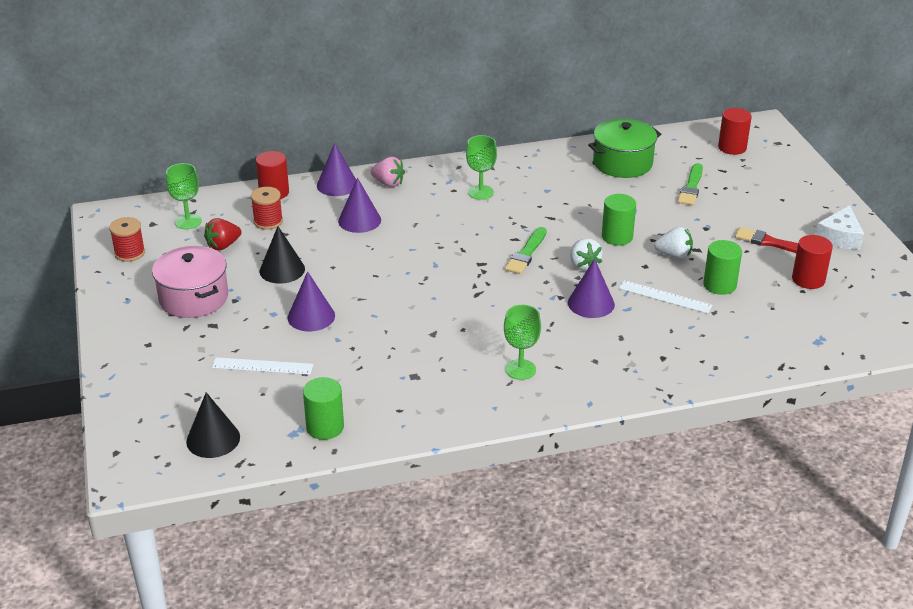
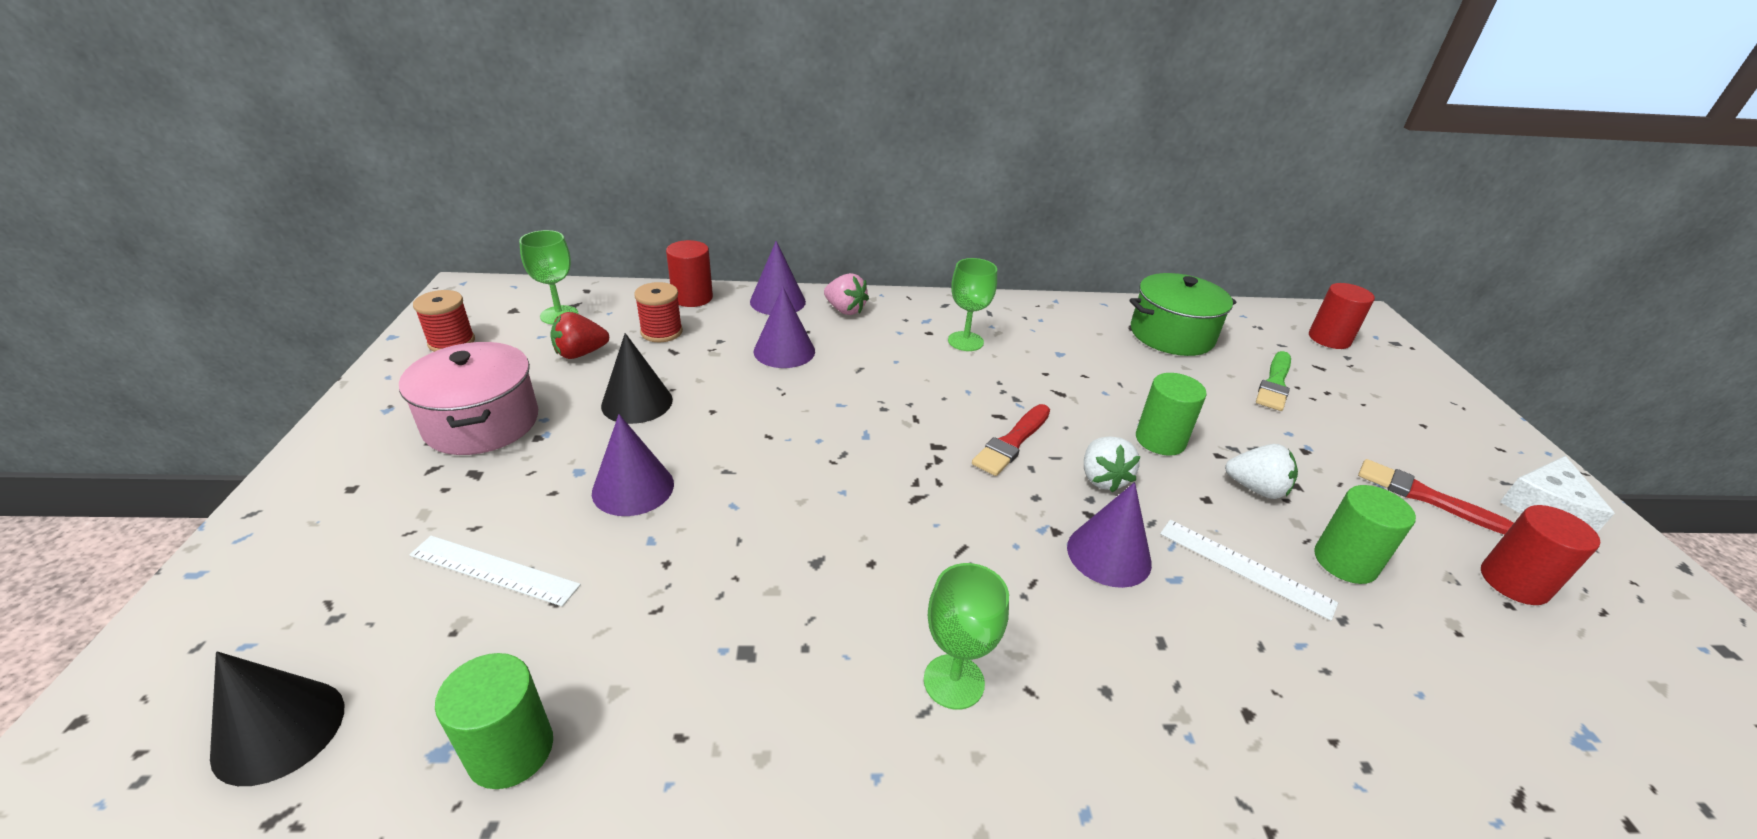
camera: 10 degrees right, 0 degrees up
green brush [505,227,546,274] -> red brush [972,404,1050,476]

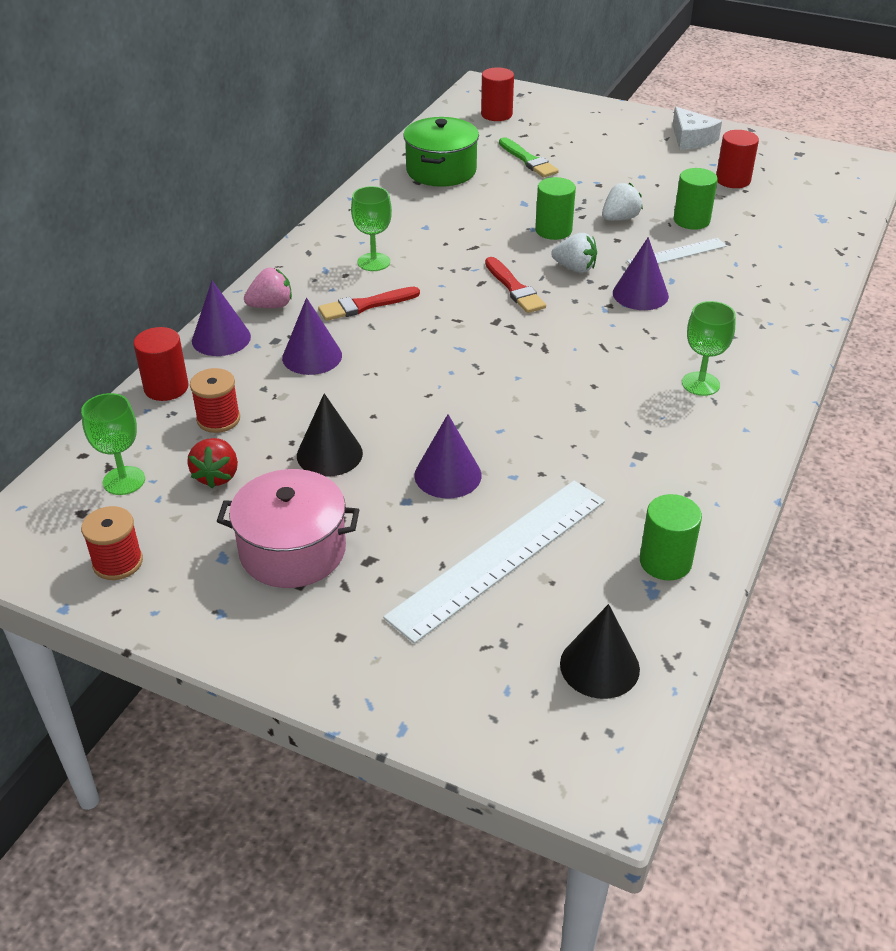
camera: 60 degrees left, 5 degrees up
white ruler [409,536,581,607] -> white ruler [383,481,605,644], size x1.89
red brush [1358,459,1514,535] -> red brush moved to [318,287,420,321]

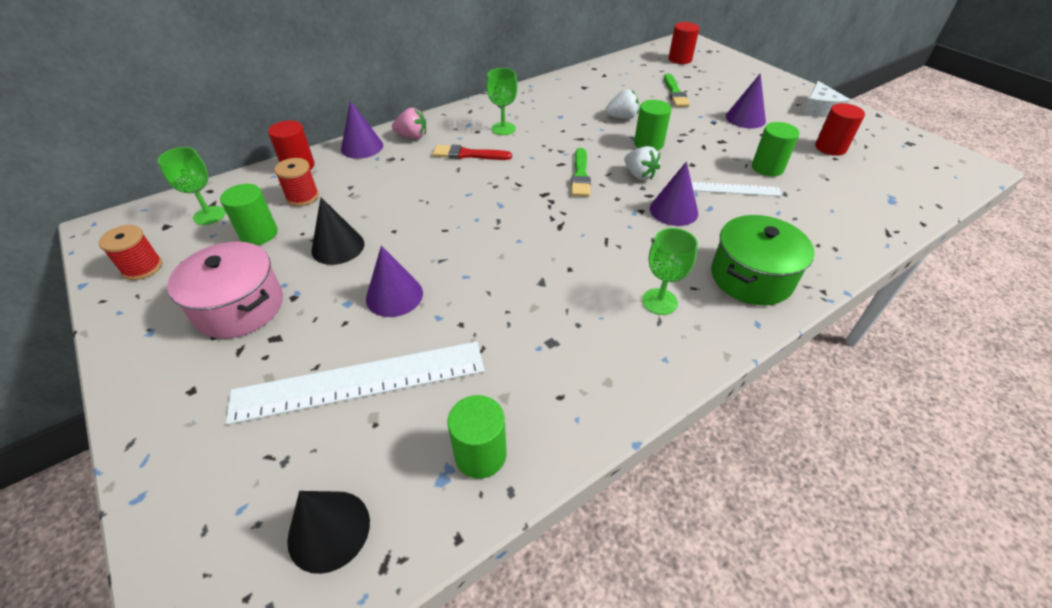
camera: 30 degrees right, 5 degrees up
red strawberry [187,438,238,488] -> green cylinder [220,184,278,245]
purple cone [282,298,342,375] -> purple cone moved to [726,73,766,128]
green pot [403,117,479,187] -> green pot moved to [711,215,815,305]
red brush [485,257,546,313] -> green brush [571,148,591,197]
white strawberry [602,183,643,221] -> white strawberry moved to [605,89,639,119]

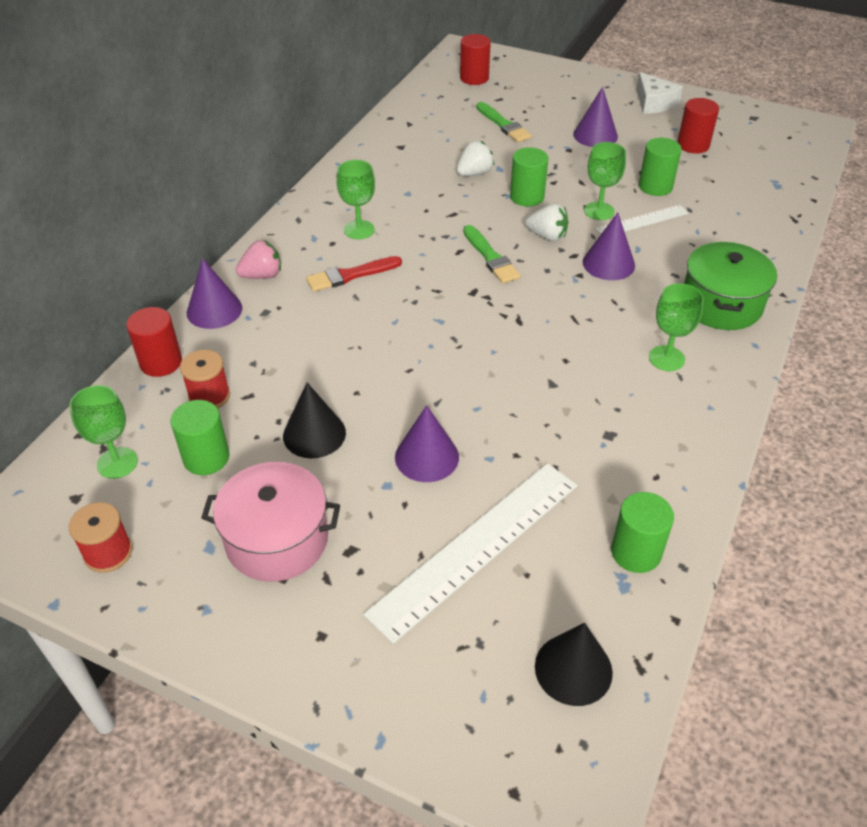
camera: 30 degrees left, 0 degrees up
none -> green goblet [584,142,626,220]

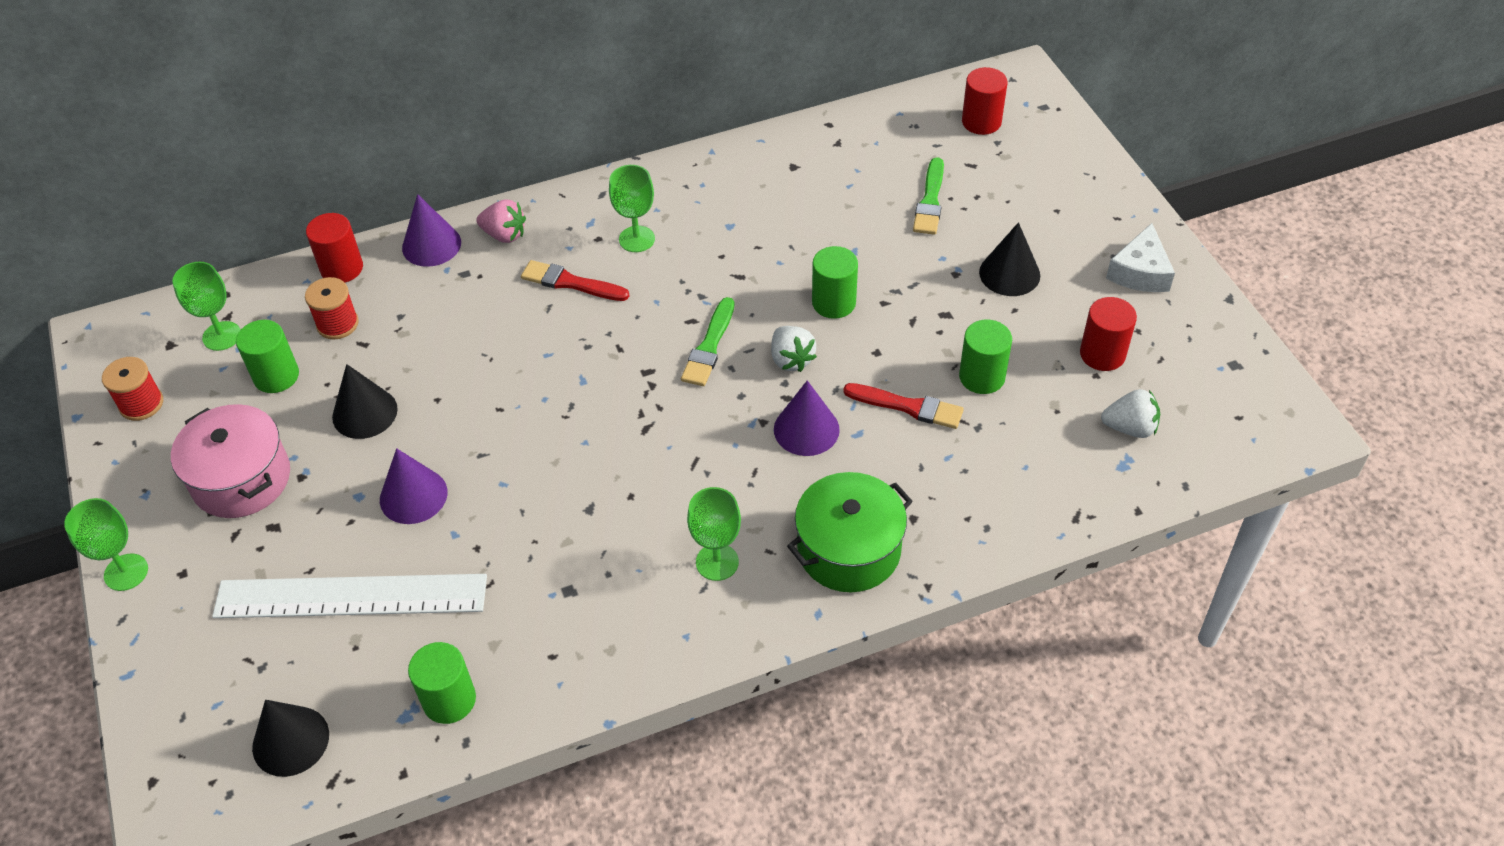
camera: 45 degrees right, 5 degrees up
white strawberry [456,141,495,176] -> white strawberry moved to [1101,389,1160,438]
purple cone [573,87,618,147] -> black cone [979,222,1040,296]
green goblet [584,142,626,220] -> green goblet moved to [64,498,148,591]
white ruler [596,205,689,234] -> red brush [843,383,964,429]

